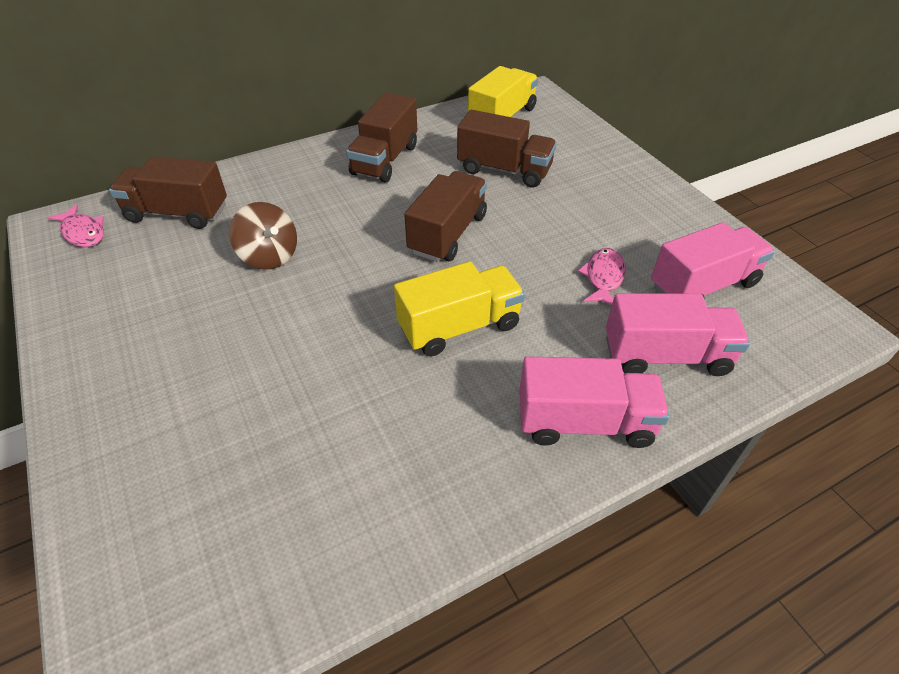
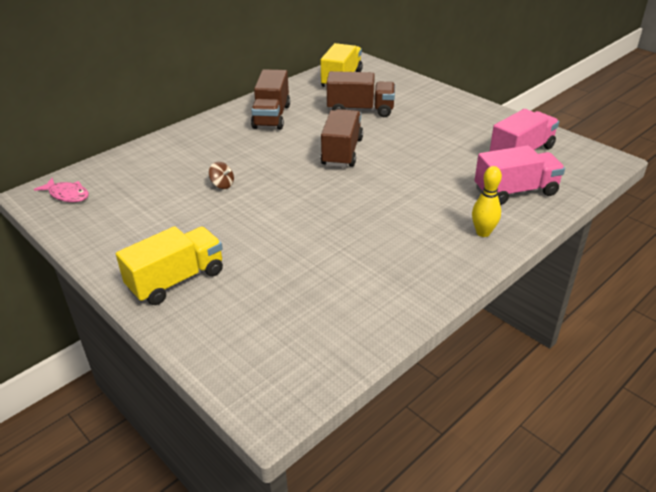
camera: 15 degrees left, 10 degrees down
brown truck [109,156,227,229] -> none
brown spinning top [229,202,297,270] -> brown spinning top [209,162,234,189], size x0.59
yellow truck [394,261,525,356] -> yellow truck moved to [116,226,223,305]
pink truck [519,356,670,448] -> yellow bowling pin [472,166,502,237]
pink fish [578,248,626,305] -> none

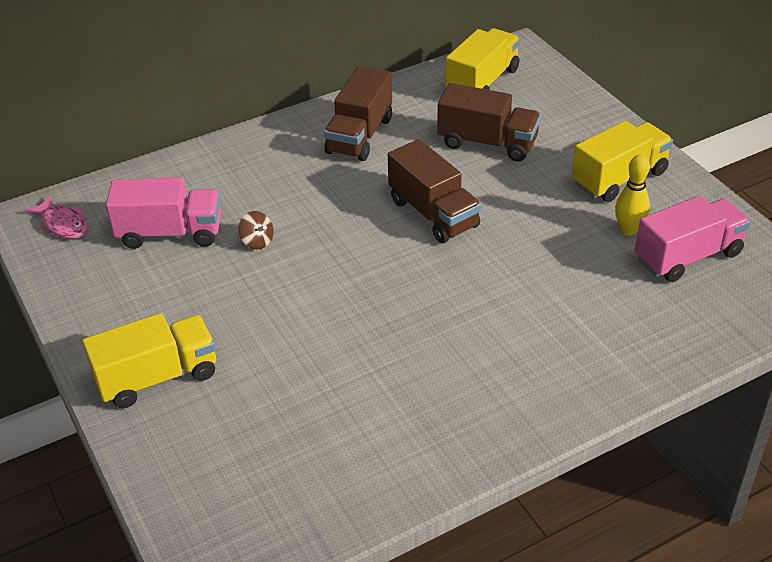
camera: 15 degrees right, 5 degrees up
brown truck [321,109,363,167] -> brown truck turned 120 degrees clockwise [388,139,481,243]
yellow bowling pin [472,166,502,237] -> yellow bowling pin moved to [615,154,650,236]
pink truck [475,145,565,205] -> pink truck moved to [106,178,221,249]
none -> yellow truck [572,121,673,202]

